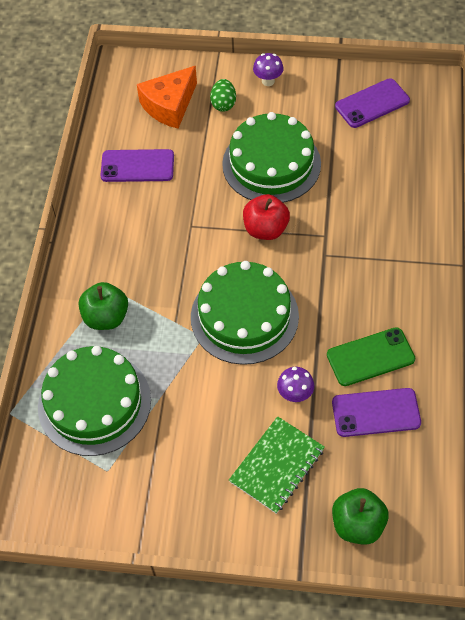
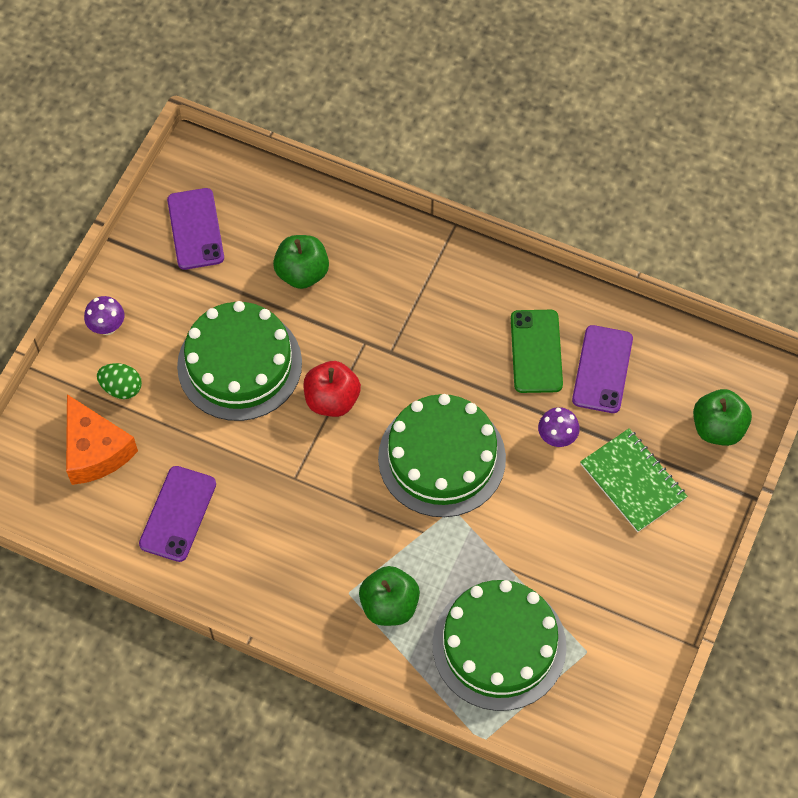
camera: 75 degrees left, 5 degrees up
none -> green apple [273,235,329,289]

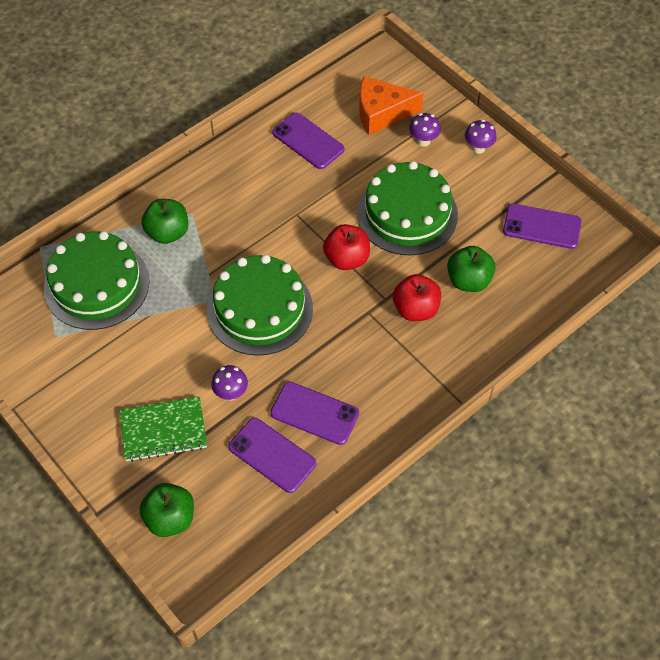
camera: 115 degrees right, 5 degrees down
green egg [97,363,142,399] -> purple mushroom [409,113,441,147]
green phone [511,310,563,393] -> purple phone [271,382,359,445]
none -> red apple [393,274,441,321]

